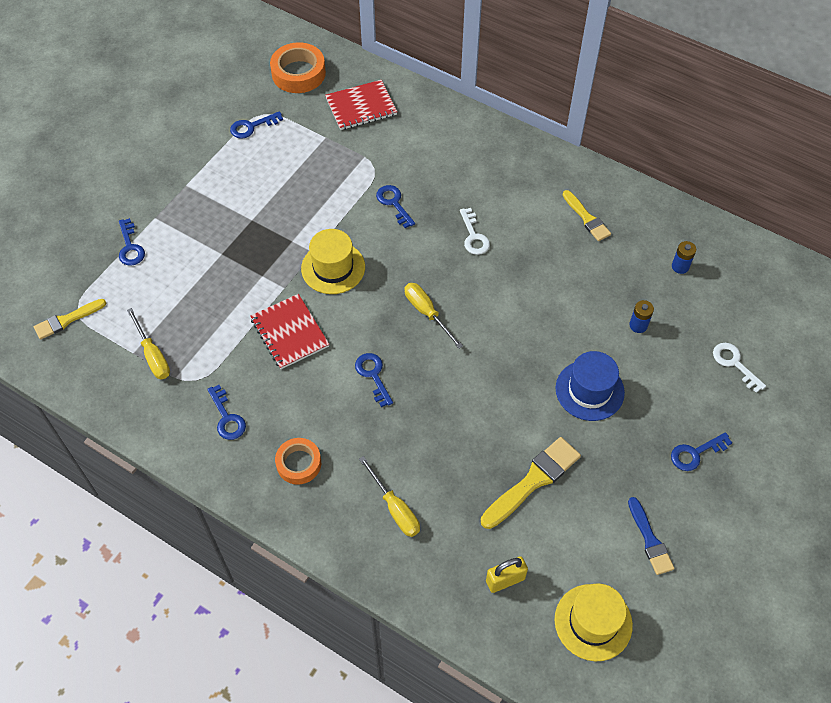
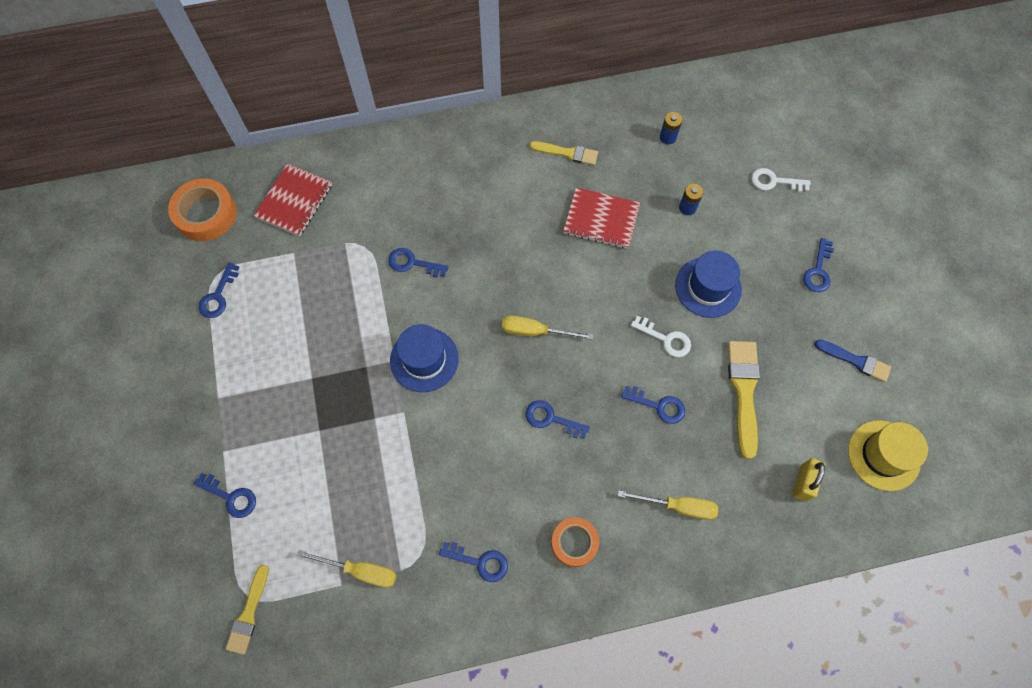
camera: 45 degrees left, 10 degrees up
red notebook [250,294,329,369] -> red notebook moved to [563,187,640,249]
yellow hat [301,229,365,294] -> blue hat [390,324,459,392]
white key [460,208,490,255] -> white key moved to [631,316,691,357]
none -> blue key [621,386,685,424]

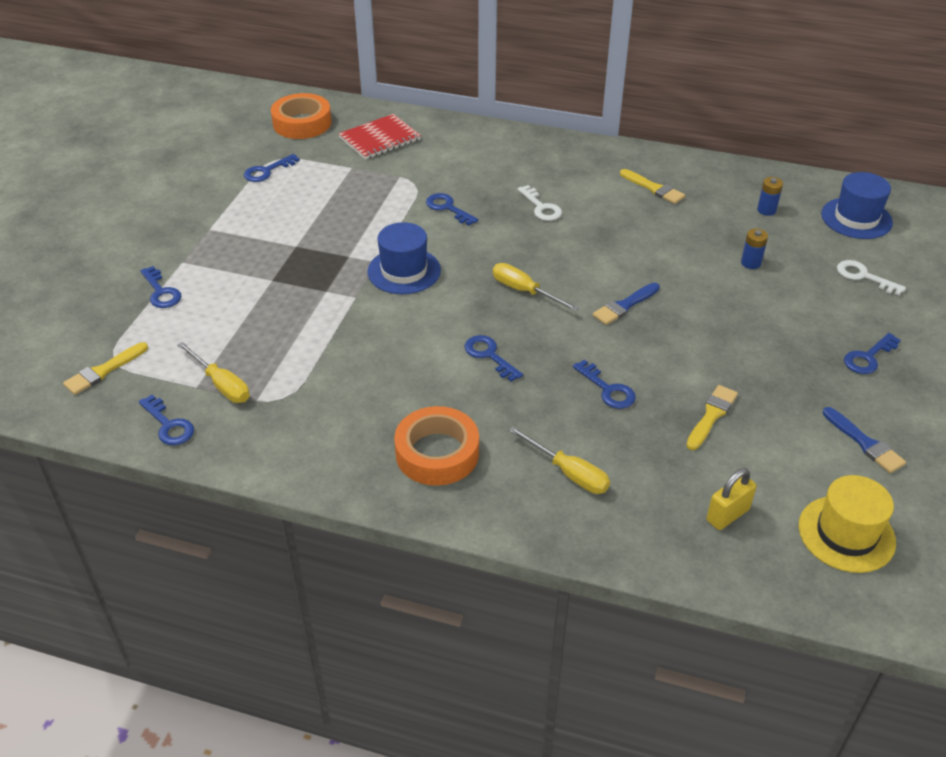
camera: 30 degrees right, 25 degrees down
blue key [439,542,508,582] -> blue key moved to [139,394,194,445]
orange tape [551,517,599,567] -> orange tape [394,406,479,486], size x1.51
red notebook [563,187,640,249] -> none
white key [631,316,691,357] -> white key moved to [517,185,562,221]
blue hat [675,251,742,318] -> blue hat moved to [821,172,893,239]
yellow brush [728,341,760,459] -> yellow brush [686,385,738,450], size x0.64
none -> blue brush [593,283,660,325]

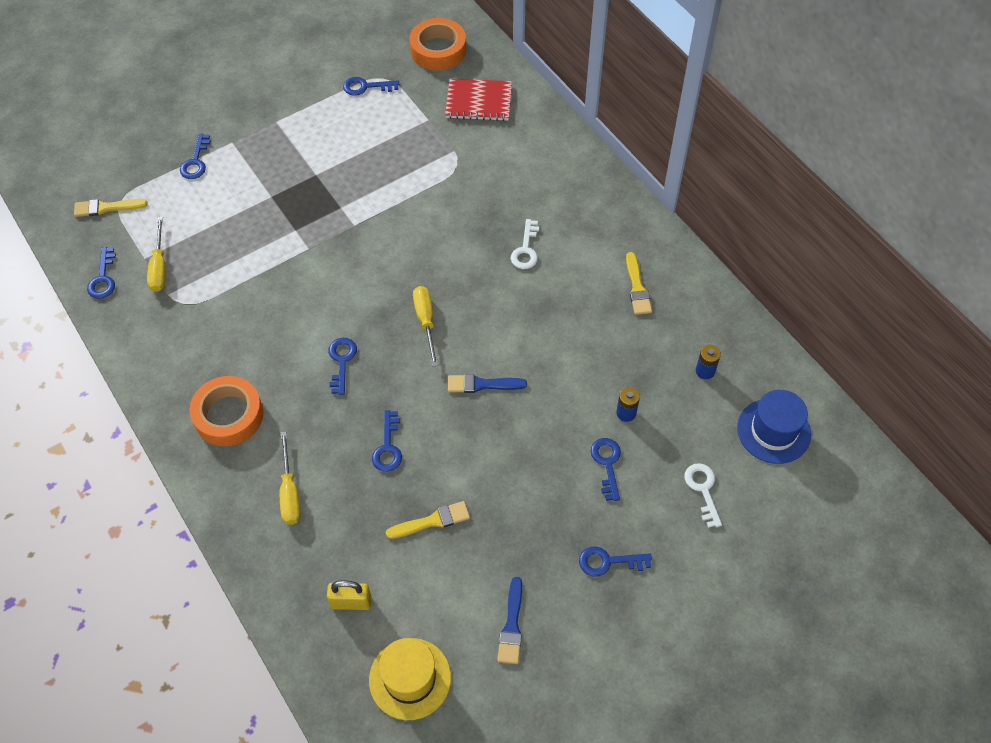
camera: 40 degrees right, 15 degrees up
blue hat [367,222,441,294] -> none
blue key [426,193,478,226] -> blue key moved to [591,438,621,501]

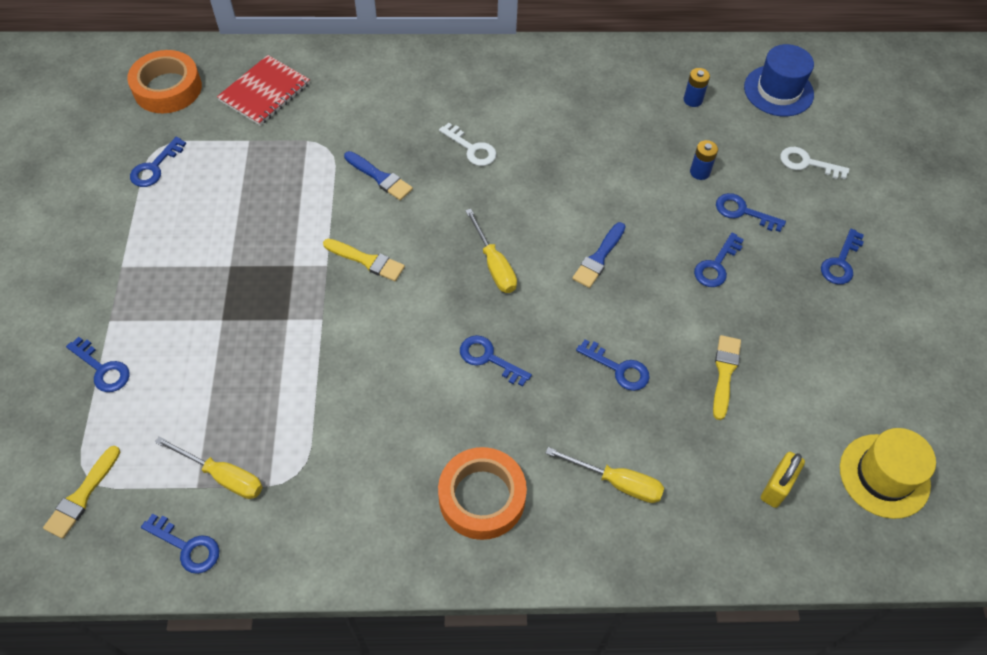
camera: 60 degrees left, 0 degrees up
yellow screwdriver [413,286,438,367] -> yellow screwdriver turned 135 degrees counterclockwise [465,209,517,293]
blue brush [497,577,522,664] -> blue brush moved to [344,151,413,200]
yellow brush [626,252,652,315] -> yellow brush moved to [323,239,405,281]
none -> blue key [694,233,744,287]

